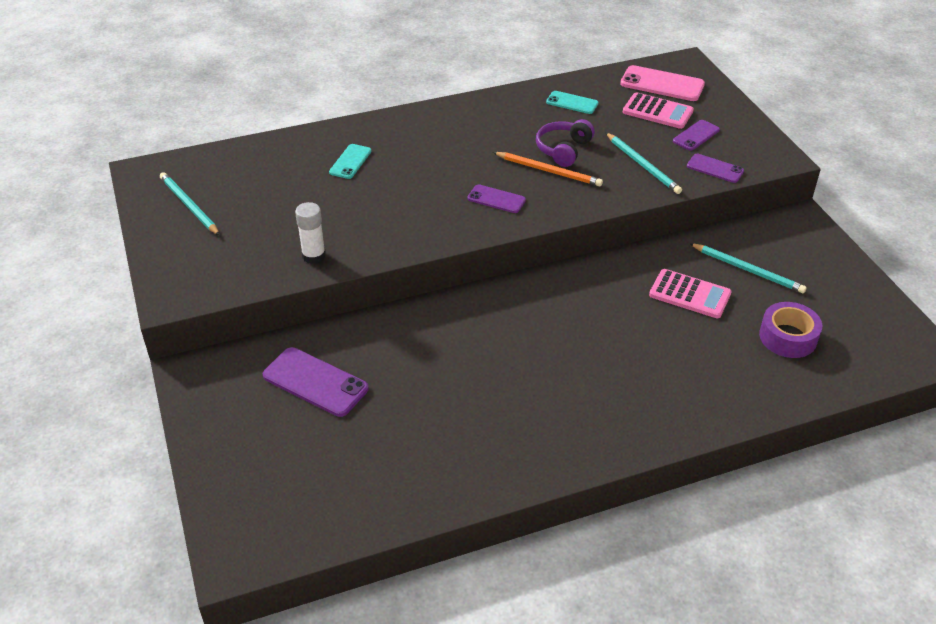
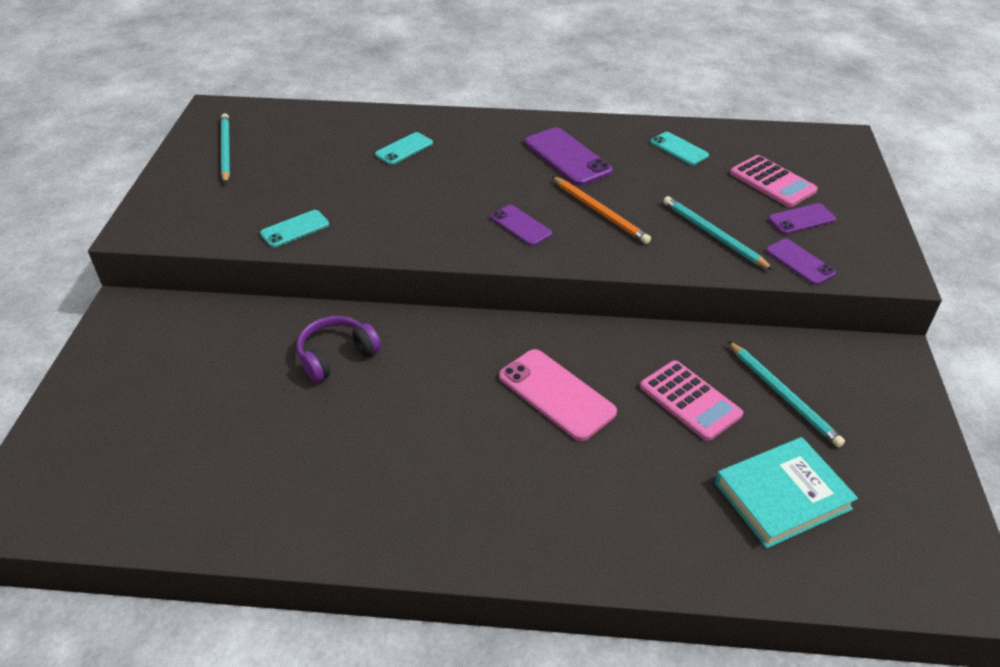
camera: 25 degrees right, 0 degrees up
purple phone [263,347,369,417] -> purple phone moved to [525,127,613,186]
white glue stick [295,202,326,264] -> turquoise phone [260,210,329,248]
purple headphones [536,119,595,167] -> purple headphones moved to [296,316,381,383]
turquoise pencil [606,133,682,194] -> turquoise pencil turned 150 degrees clockwise [663,196,773,270]
pink phone [620,65,705,101] -> pink phone moved to [499,349,617,441]
purple tape [759,302,822,358] -> turquoise book [715,437,858,548]

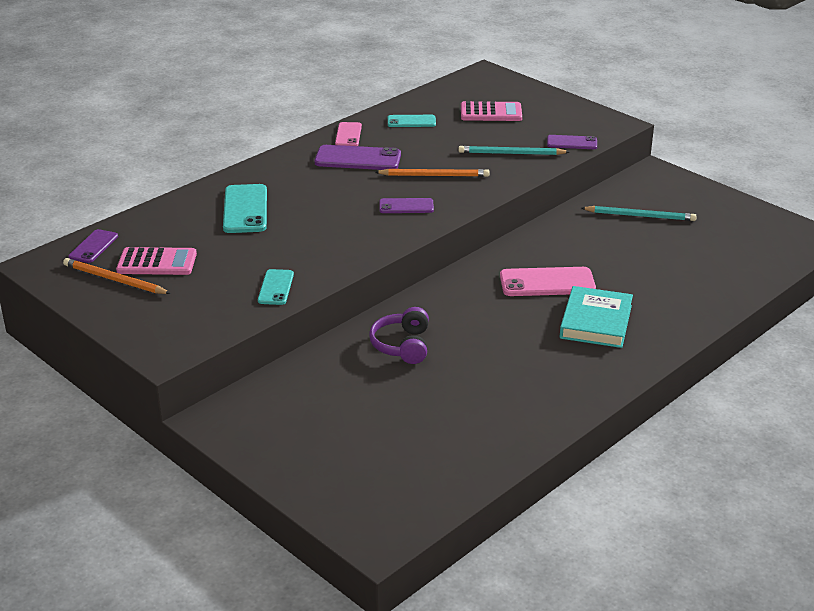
camera: 50 degrees left, 10 degrees down
turquoise pencil [221,114,230,184] -> orange pencil [63,258,171,294]
turquoise phone [375,132,433,165] -> turquoise phone [223,184,267,233], size x1.65
pink calculator [640,360,743,441] -> pink calculator moved to [116,247,197,275]
turquoise book [715,437,858,548] -> turquoise book moved to [560,286,633,348]
purple phone [768,203,836,234] -> purple phone moved to [68,229,118,263]
none -> pink phone [335,122,362,146]

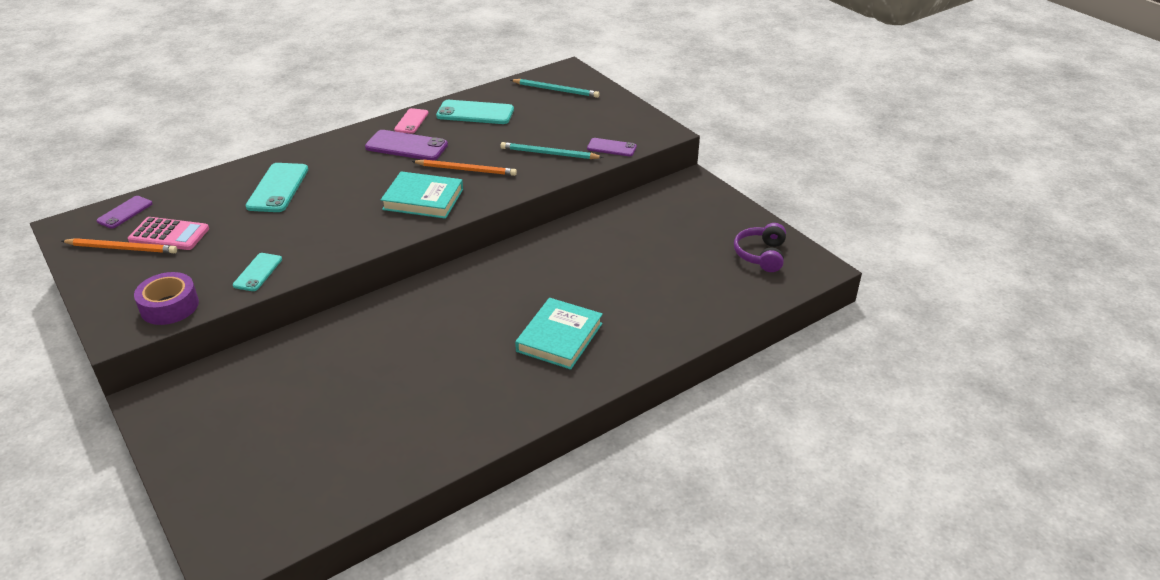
camera: 10 degrees right, 5 degrees up
orange pencil [63,258,171,294] -> orange pencil turned 150 degrees clockwise [62,238,177,253]
purple headphones [369,307,429,364] -> purple headphones moved to [734,223,786,272]
purple phone [379,198,434,213] -> turquoise book [381,171,463,219]
turquoise phone [388,115,436,127] -> turquoise phone [436,100,514,124], size x1.65
pink calculator [461,101,522,121] -> none
pink phone [500,267,596,296] -> none
turquoise pencil [581,206,697,221] -> turquoise pencil moved to [511,79,599,98]
none -> purple tape [134,272,199,325]

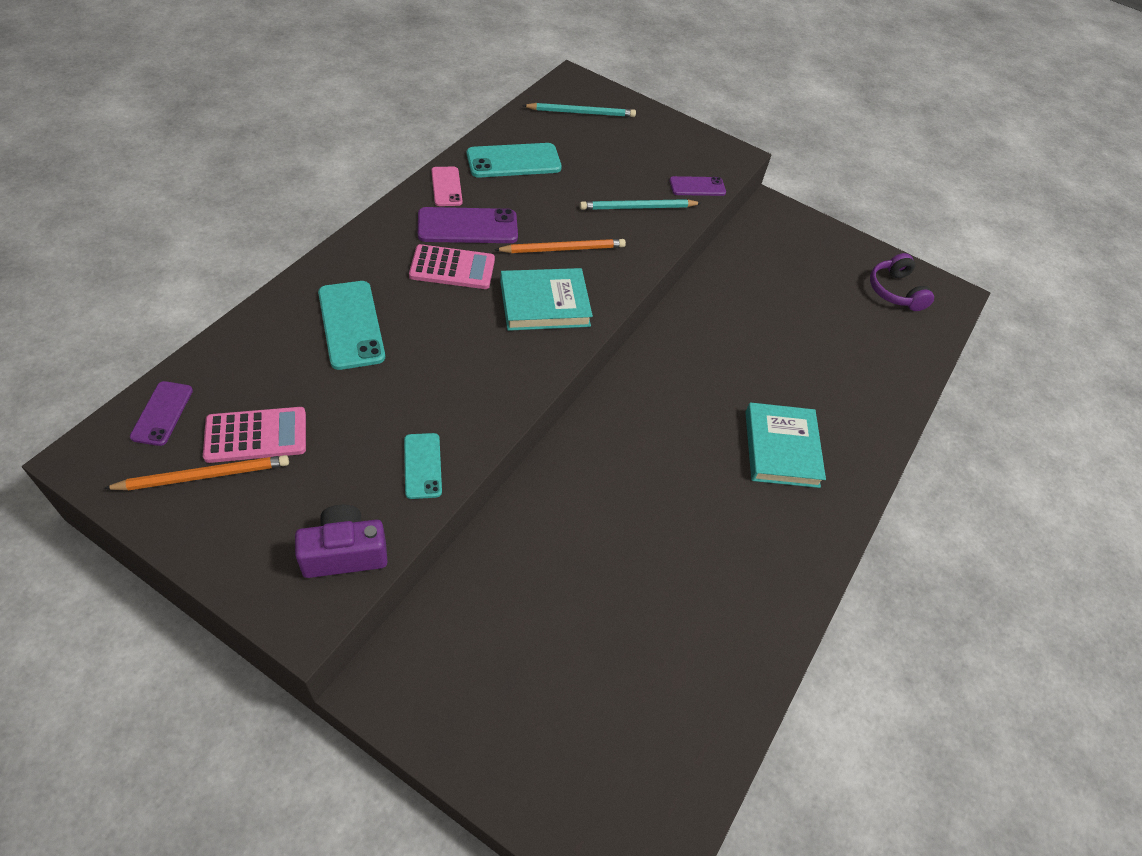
camera: 30 degrees left, 15 degrees up
purple tape [134,272,199,325] -> purple camera [295,504,388,578]
none -> pink calculator [409,244,495,289]

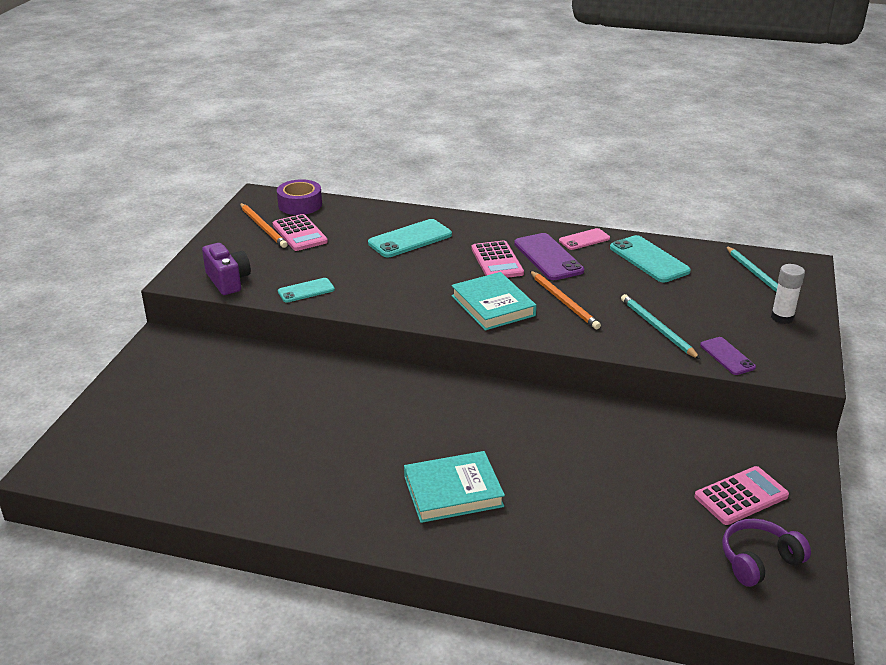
camera: 80 degrees right, 20 degrees down
purple phone [130,381,193,446] -> purple tape [277,179,322,215]
none -> pink calculator [695,466,789,525]
none -> white glue stick [771,264,805,324]

